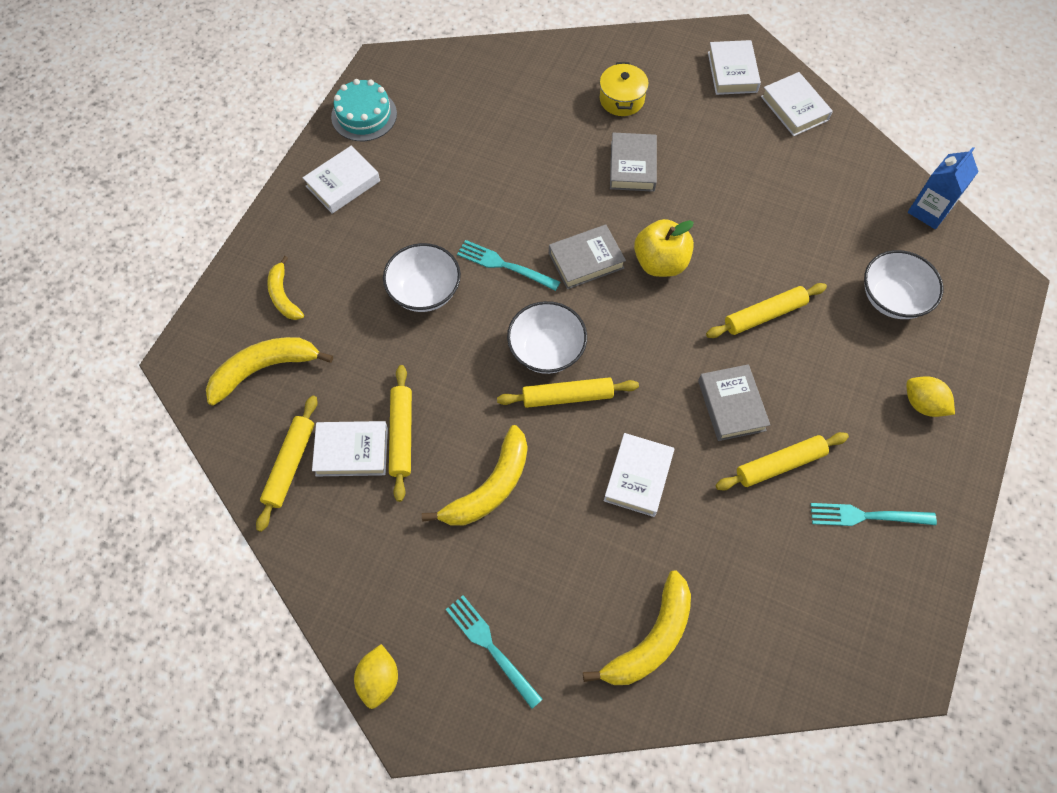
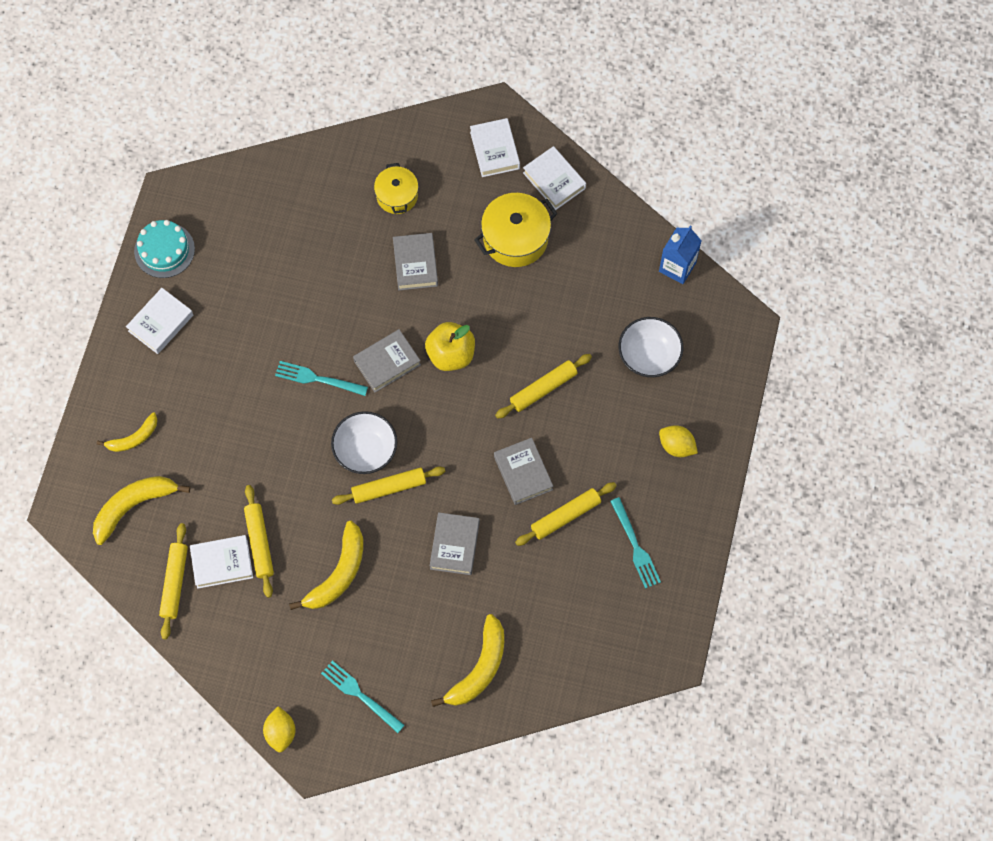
camera: 10 degrees left, 5 degrees up
yellow banana [267,256,304,320] -> yellow banana turned 90 degrees counterclockwise [97,413,157,452]
white bowl [383,243,461,312] -> none
white book [604,433,674,517] -> grey book [430,512,480,575]
turquoise fork [810,503,937,526] -> turquoise fork turned 105 degrees counterclockwise [610,497,661,589]
none -> yellow pot [474,193,558,267]

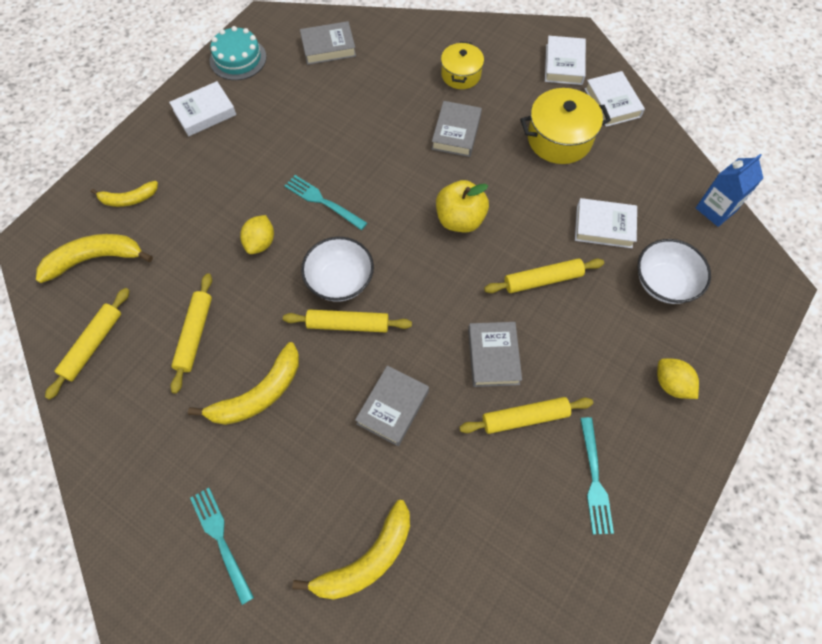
camera: 20 degrees right, 5 degrees down
white book [190,535,253,589] -> white book moved to [575,198,637,248]
yellow lemon [263,706,296,752] -> yellow lemon moved to [240,215,274,254]
grey book [353,329,421,392] -> grey book moved to [300,21,356,65]

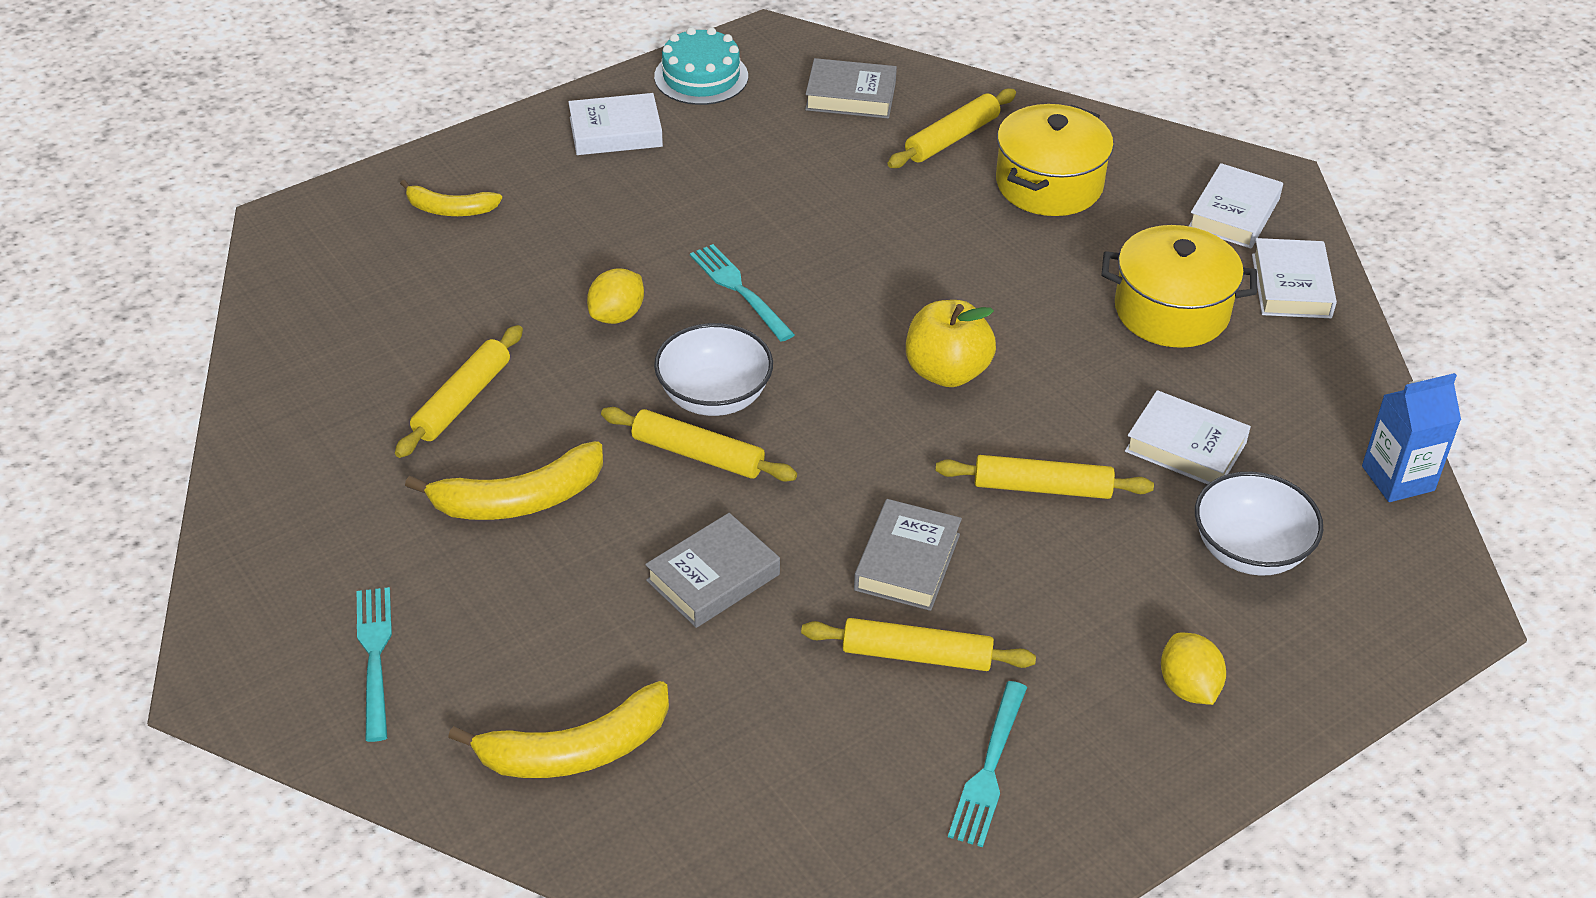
camera: 20 degrees right, 20 degrees down
yellow banana [36,234,153,283] -> none
yellow rolling pin [45,288,129,400] -> yellow rolling pin moved to [887,88,1016,168]
grey book [431,101,482,157] -> none
yellow pot [441,41,484,89] -> yellow pot [996,104,1114,216], size x1.55

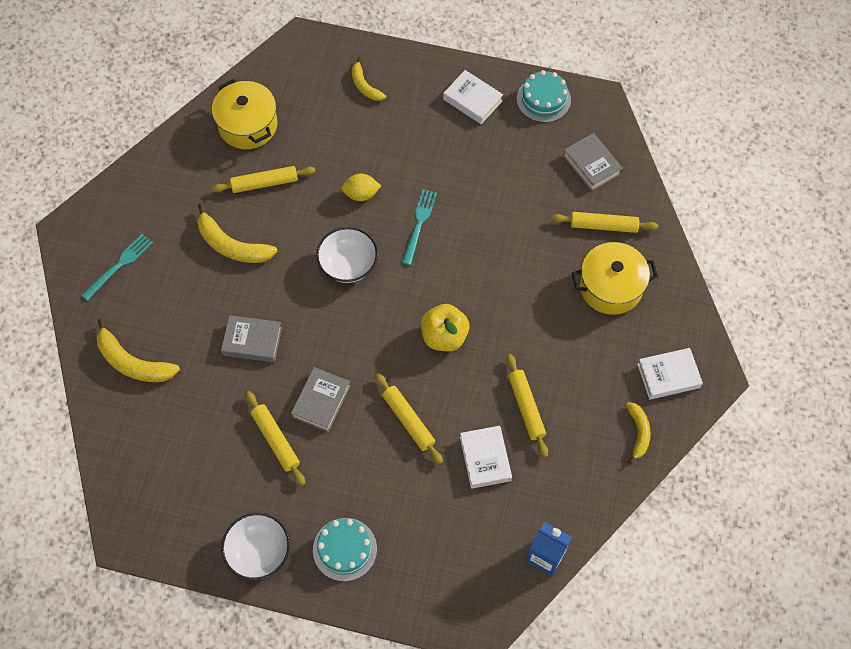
camera: 50 degrees right, 20 degrees up
yellow rolling pin [601,407,797,482] -> yellow rolling pin moved to [506,354,548,458]
grey book [854,499,962,611] -> grey book turned 45 degrees counterclockwise [291,367,351,432]
turquoise fork [948,681,1027,847] -> none
yellow pot [1102,225,1257,348] -> yellow pot moved to [212,79,277,149]
yellow lemon [1161,633,1226,705] -> turquoise cake [313,518,377,582]
white bowl [1195,472,1323,576] -> white bowl moved to [221,513,290,580]
white book [1252,238,1337,318] -> yellow banana [626,402,651,464]

